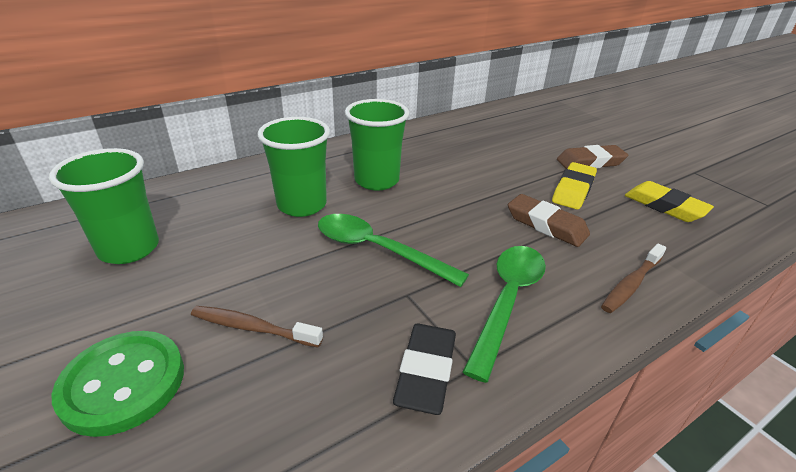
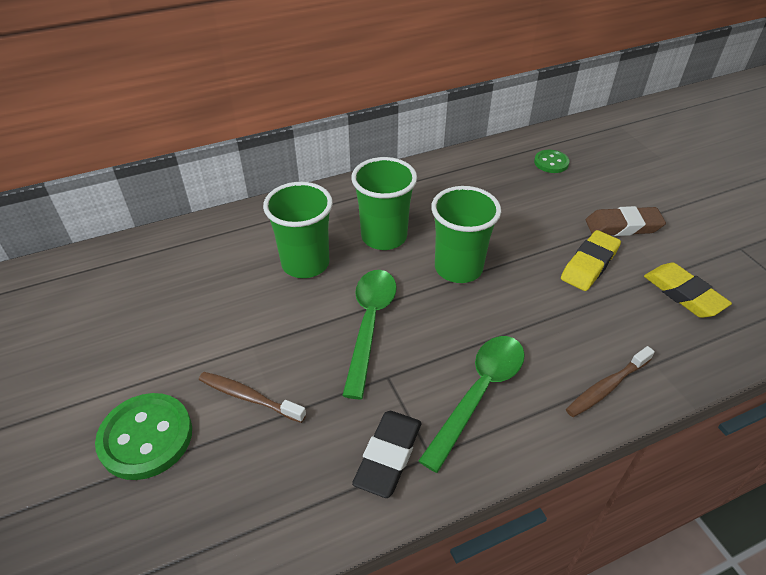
camera: 10 degrees right, 10 degrees up
green cup [49,148,159,264] -> green cup moved to [431,186,501,283]
green spoon [318,214,469,287] -> green spoon turned 60 degrees clockwise [342,270,396,399]
brown eraser [508,194,590,247] -> none
none -> green button [534,150,570,173]

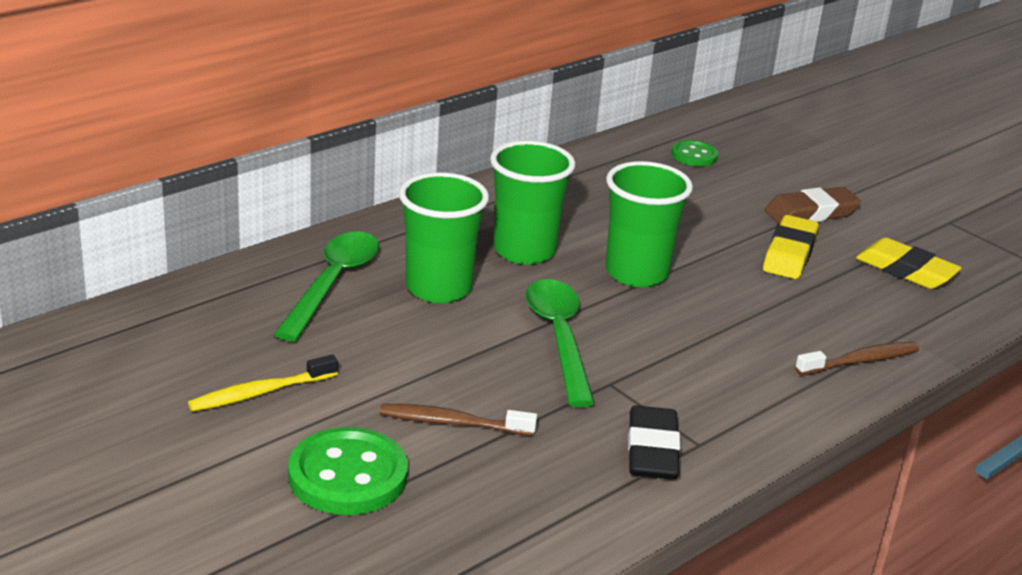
camera: 20 degrees left, 15 degrees down
green spoon [418,336,525,473] -> green spoon moved to [274,231,379,341]
brown toothbrush [566,346,655,417] -> brown toothbrush turned 150 degrees counterclockwise [795,342,919,375]
none -> yellow toothbrush [188,354,338,412]

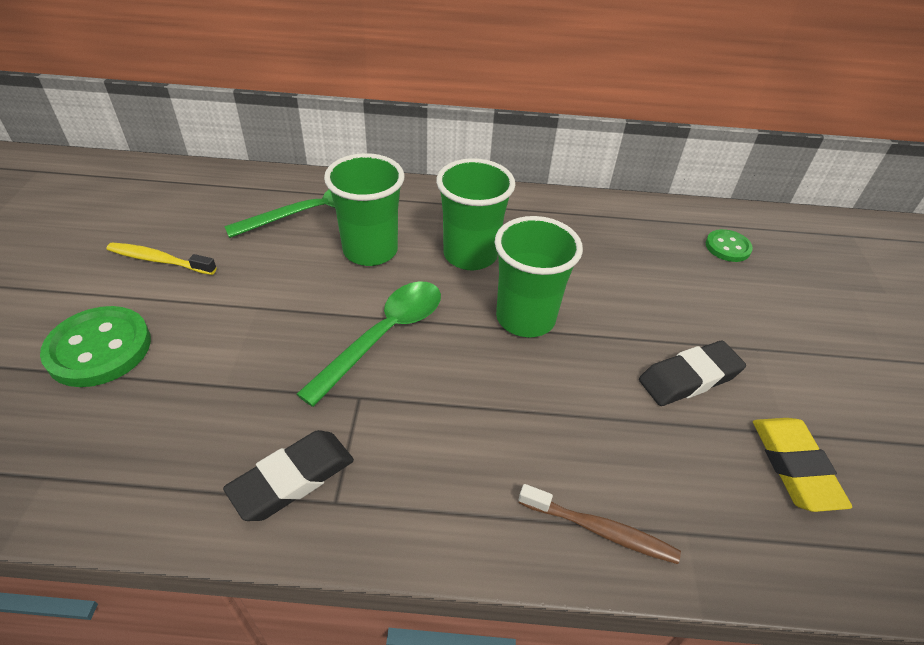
camera: 45 degrees right, 15 degrees up
brown toothbrush [380,404,537,436] -> none
yellow eraser [763,215,819,279] -> black eraser [639,341,746,406]
brown eraser [765,187,861,225] -> none

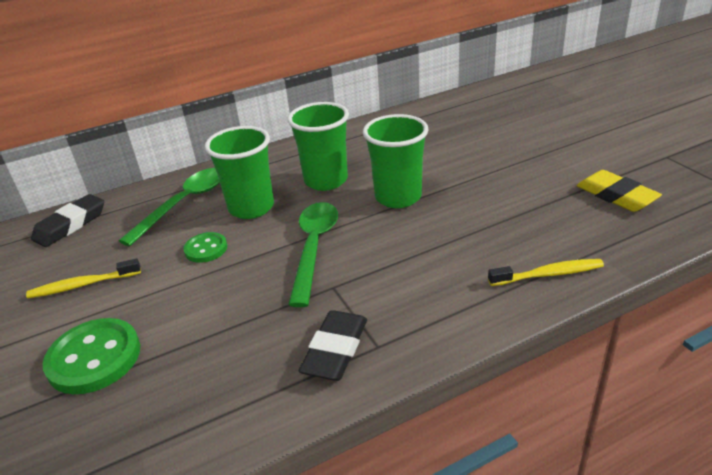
camera: 25 degrees left, 10 degrees down
brown toothbrush [519,484,681,564] -> yellow toothbrush [488,259,604,286]
black eraser [639,341,746,406] -> black eraser moved to [31,194,104,247]
green button [706,229,753,262] -> green button moved to [184,232,227,263]

